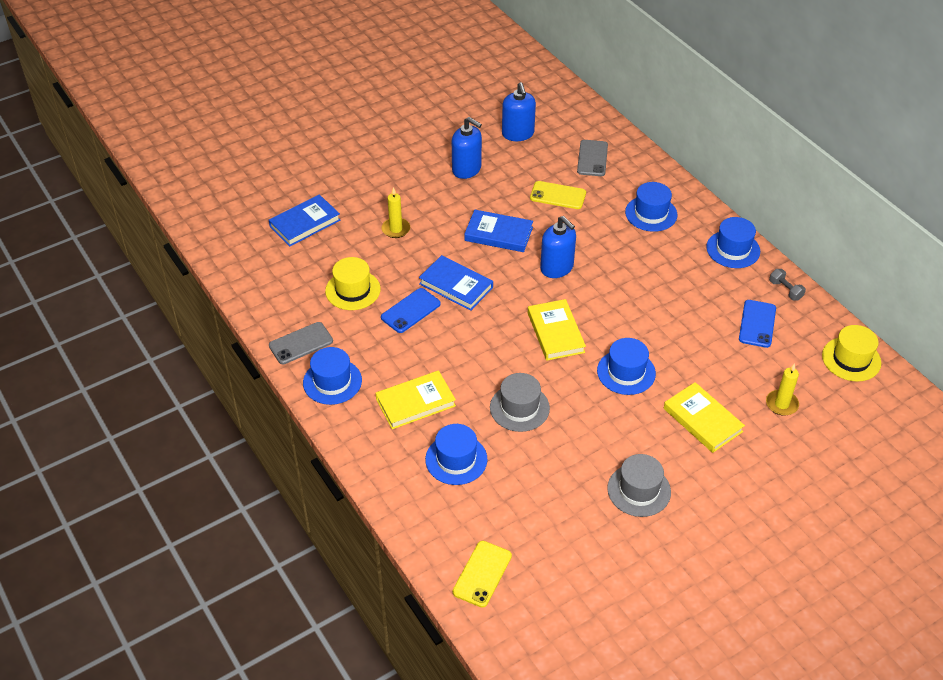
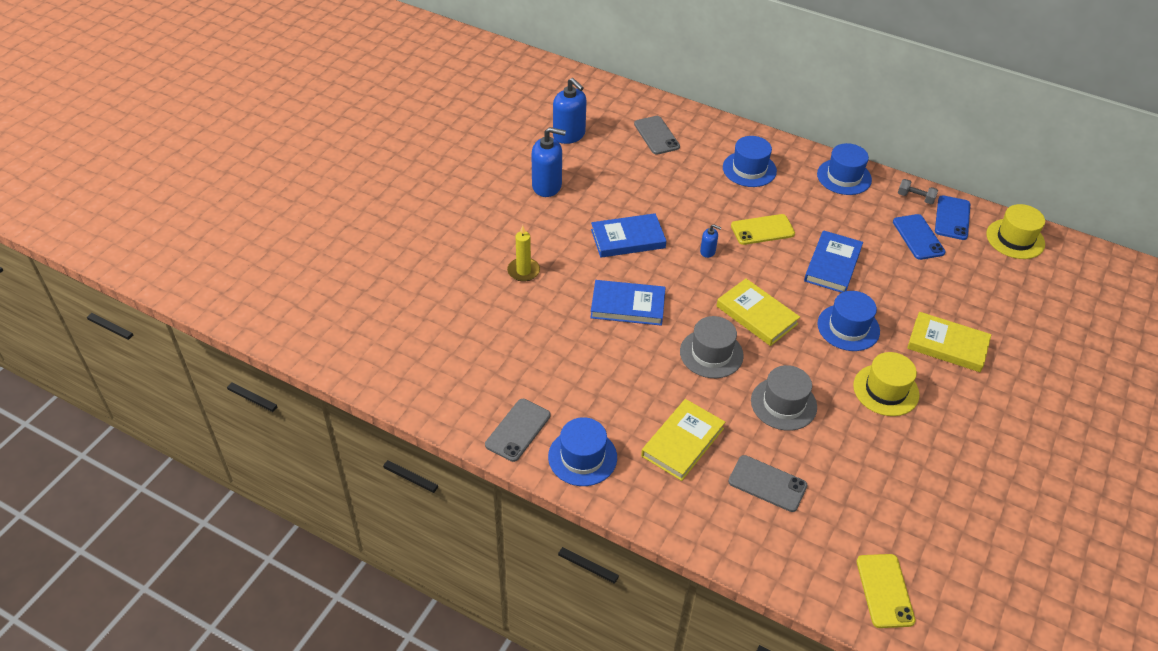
camera: 30 degrees left, 0 degrees up
blue book [269,194,340,246] -> blue book moved to [804,230,863,293]
yellow hat [325,257,381,310] -> yellow hat moved to [853,352,919,416]
blue phone [381,288,441,333] -> blue phone moved to [935,195,970,240]
blue hat [425,424,487,485] -> grey phone [728,455,807,512]
yellow phone [530,181,586,209] -> yellow phone moved to [731,214,795,245]
blue soap dispenser [540,216,576,278] -> blue soap dispenser [700,224,721,258], size x0.48
grey hat [607,454,671,517] -> grey hat moved to [680,316,744,378]
yellow candle [766,363,799,416] -> none

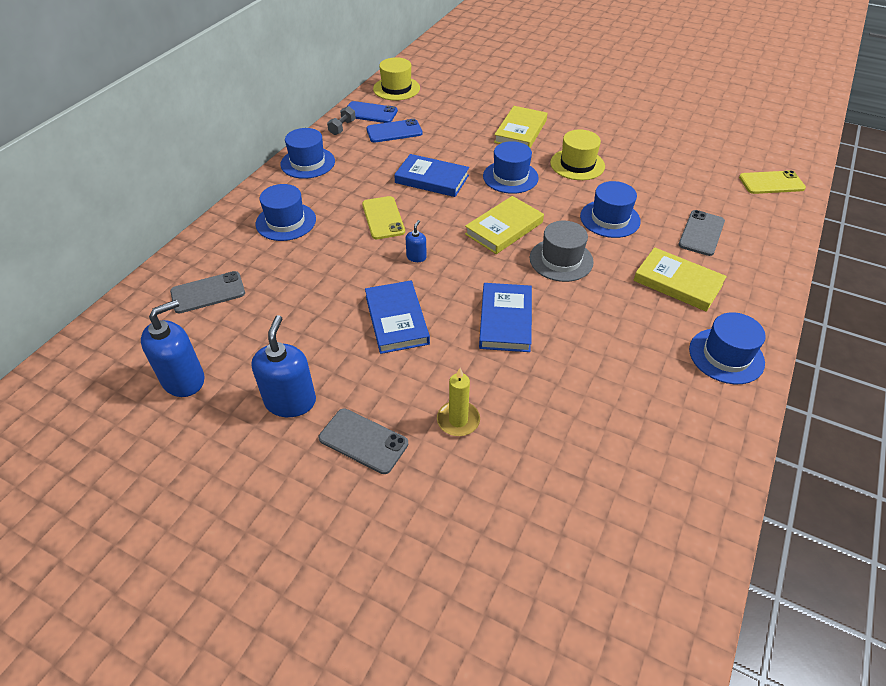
camera: 90 degrees left, 0 degrees up
grey phone [485,399,550,462] -> grey phone moved to [319,408,408,474]
grey hat [751,365,817,431] -> blue hat [580,181,641,238]

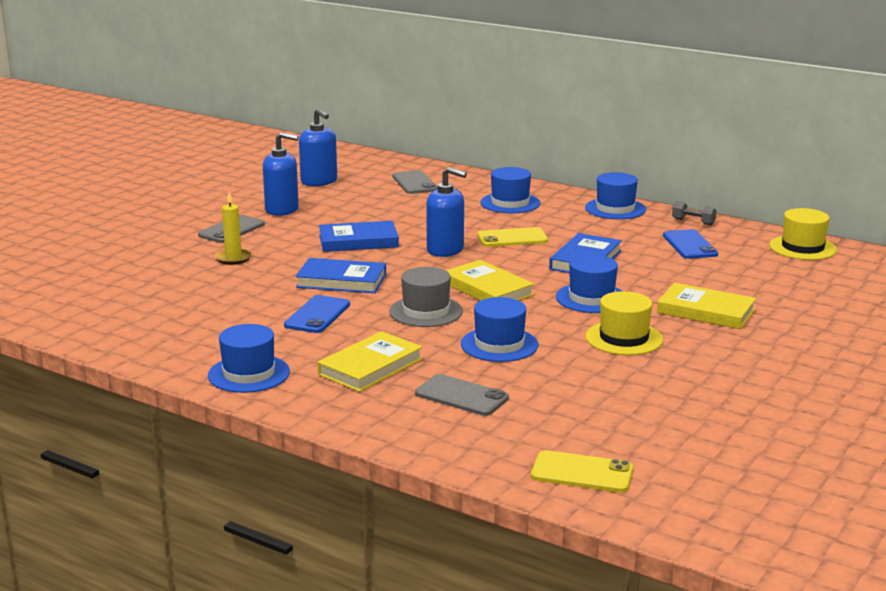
camera: 95 degrees right, 25 degrees down
blue phone [348,101,398,123] -> blue phone moved to [284,295,350,333]
blue soap dispenser [406,220,427,262] -> blue soap dispenser [426,167,467,257], size x2.06
yellow phone [739,170,806,194] -> yellow phone turned 75 degrees counterclockwise [531,450,633,492]

